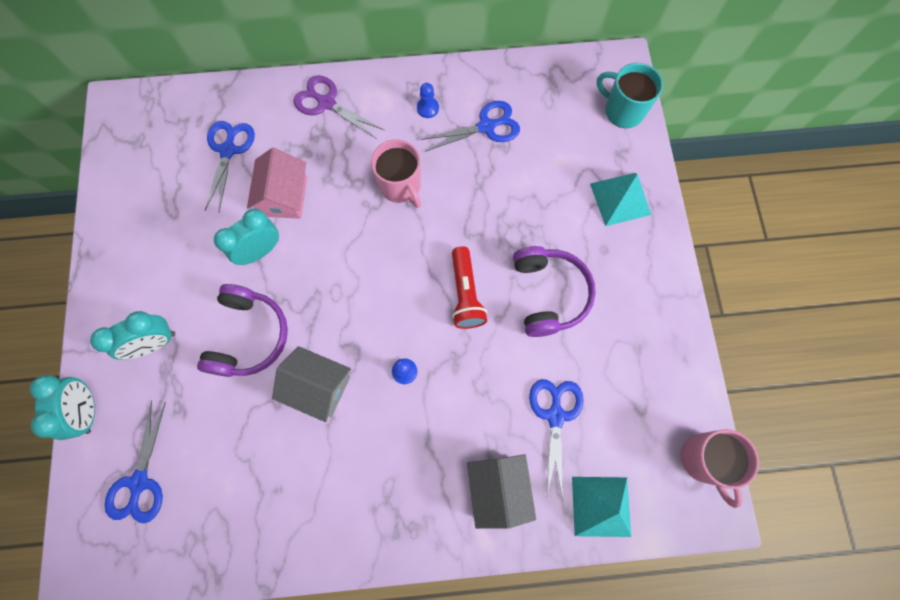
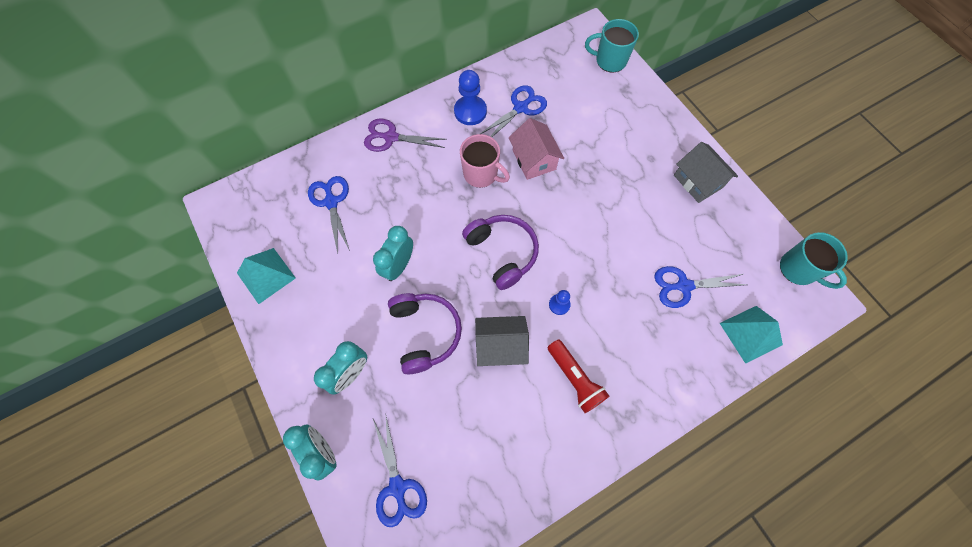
camera: 25 degrees left, 5 degrees down
pink house [247,148,307,219] -> pink house moved to [509,118,564,180]
blue pawn [417,83,439,118] -> blue pawn [454,70,487,125], size x1.80
red flashlight [452,246,487,329] -> red flashlight moved to [547,339,609,413]
grey house [467,454,536,529] -> grey house moved to [674,142,738,203]
purple headphones [513,246,596,337] -> purple headphones moved to [462,215,539,290]
blue scissors [529,379,584,499] -> blue scissors turned 75 degrees counterclockwise [654,266,746,308]
turquoise pyramid [590,173,651,226] -> turquoise pyramid moved to [237,248,296,304]
pink mug [681,429,759,508] -> turquoise mug [780,232,848,289]

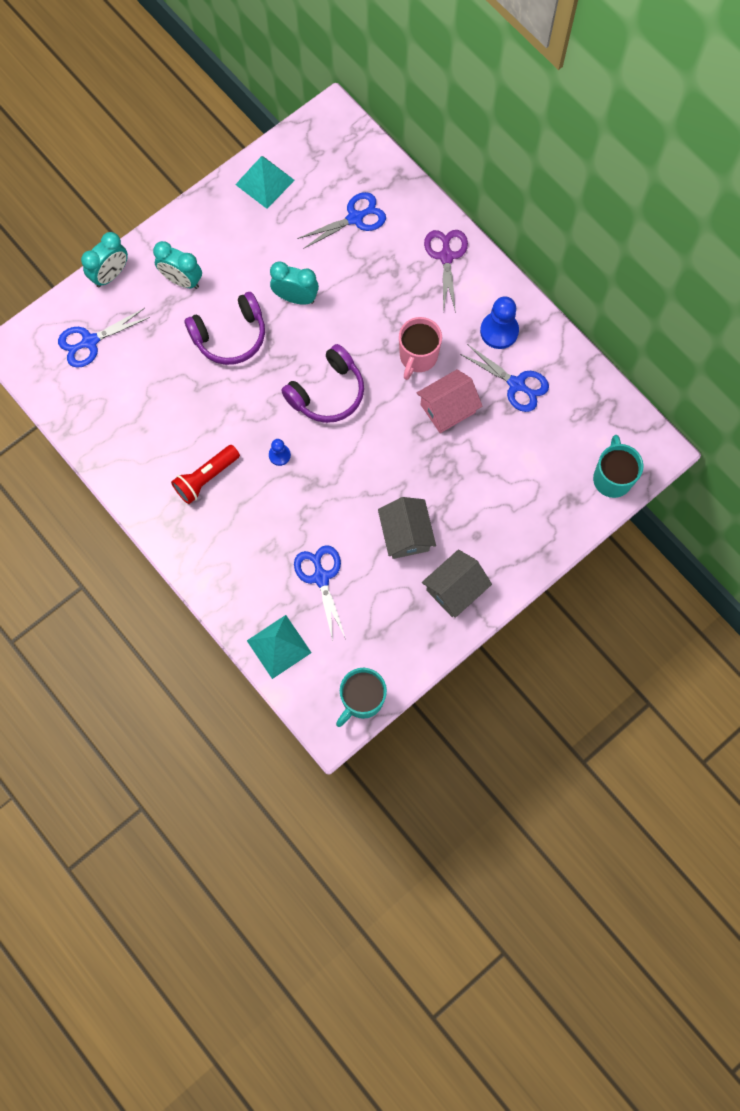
camera: 80 degrees right, 5 degrees up
grey house [475,316,529,366] -> grey house moved to [378,497,436,559]

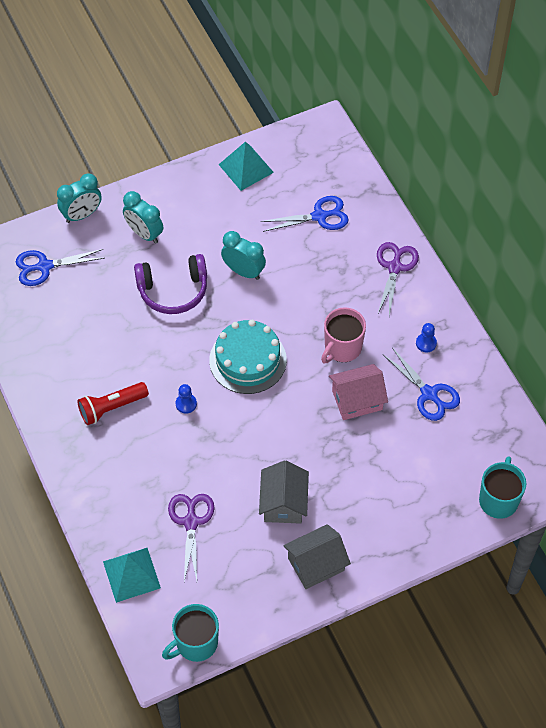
camera: 15 degrees right, 15 degrees down
purple headphones [281,344,364,423] -> turquoise cake [209,320,287,394]
blue scissors [294,545,346,640] -> purple scissors [168,494,214,581]
blue pawn [480,296,519,349] -> blue pawn [416,323,437,352], size x0.55

